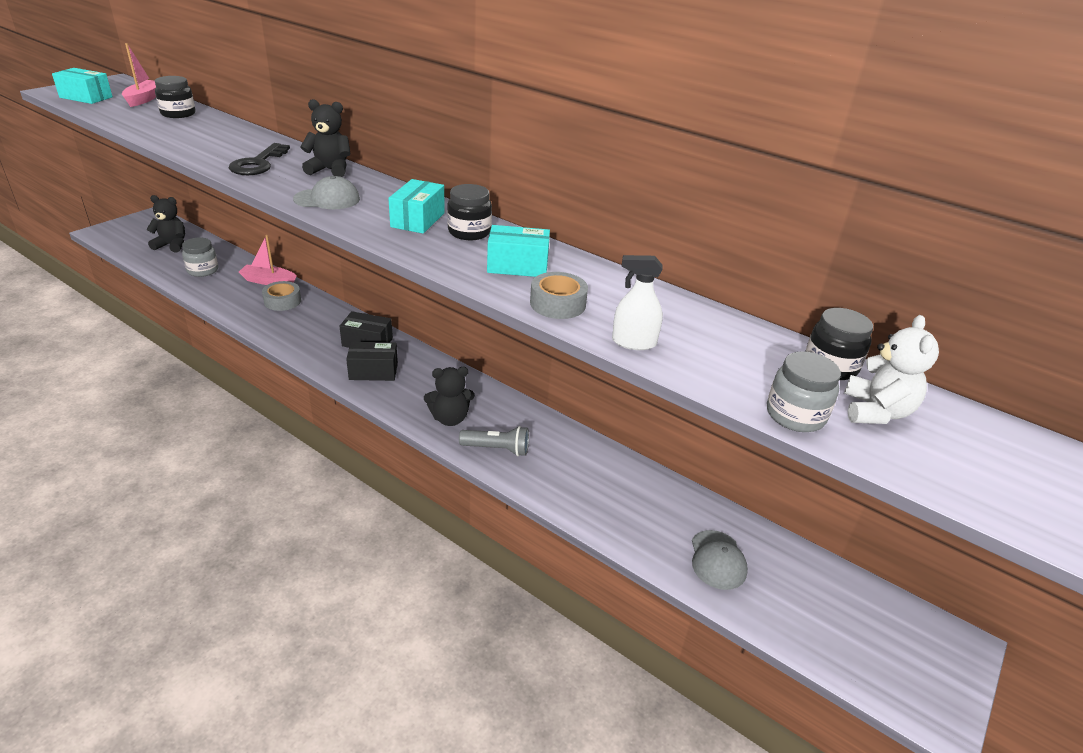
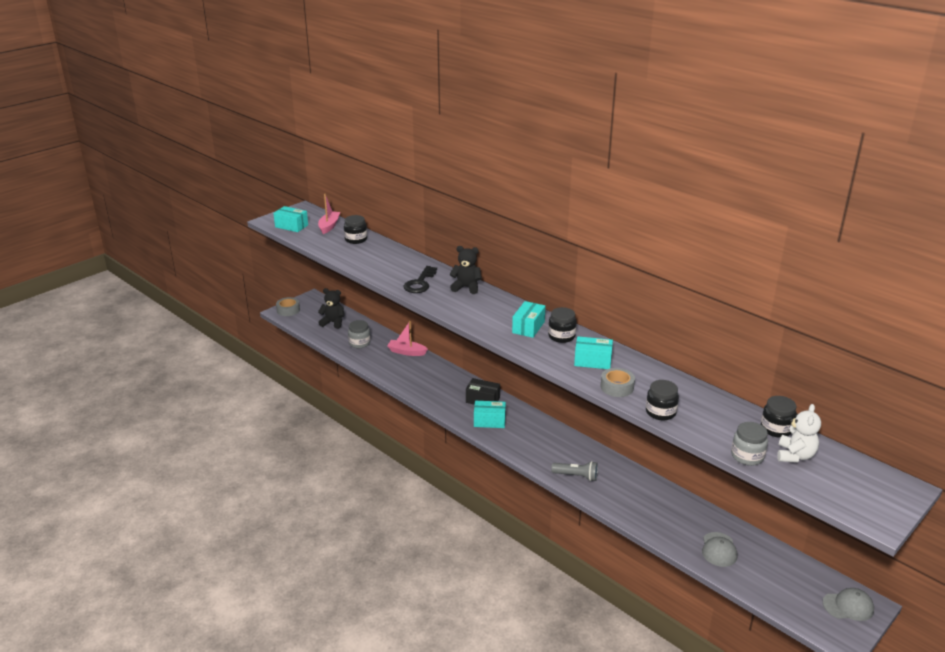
camera: 10 degrees right, 5 degrees down
grey tape [262,281,301,311] -> grey tape moved to [276,297,300,316]
grey cap [293,176,360,209] -> grey cap moved to [823,588,874,621]
black box [346,342,398,381] -> turquoise box [474,401,506,428]
black teddy bear [424,367,475,426] -> none
white spray bottle [612,255,663,350] -> black jar [646,380,679,420]

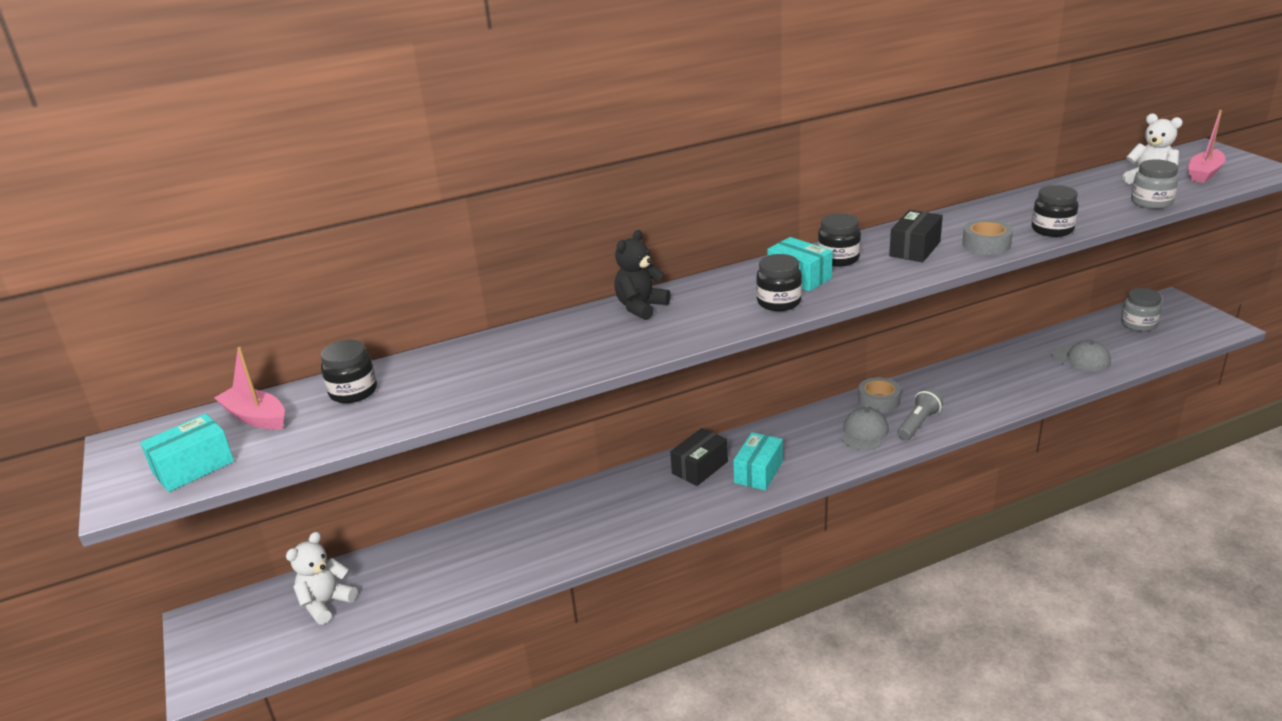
camera: 65 degrees left, 0 degrees up
grey tape [276,297,300,316] -> grey tape moved to [858,377,901,413]
black teddy bear [318,288,344,329] -> white teddy bear [286,532,357,624]
grey jar [348,320,371,348] -> grey jar moved to [1121,288,1162,332]
pink boat [387,321,428,356] -> pink boat moved to [1188,110,1226,183]
black key [404,266,437,293] -> none
turquoise box [574,336,613,369] -> black box [889,210,943,262]
black jar [761,396,797,438] -> black jar moved to [756,254,802,311]
grey cap [823,588,874,621] -> grey cap moved to [842,407,889,450]

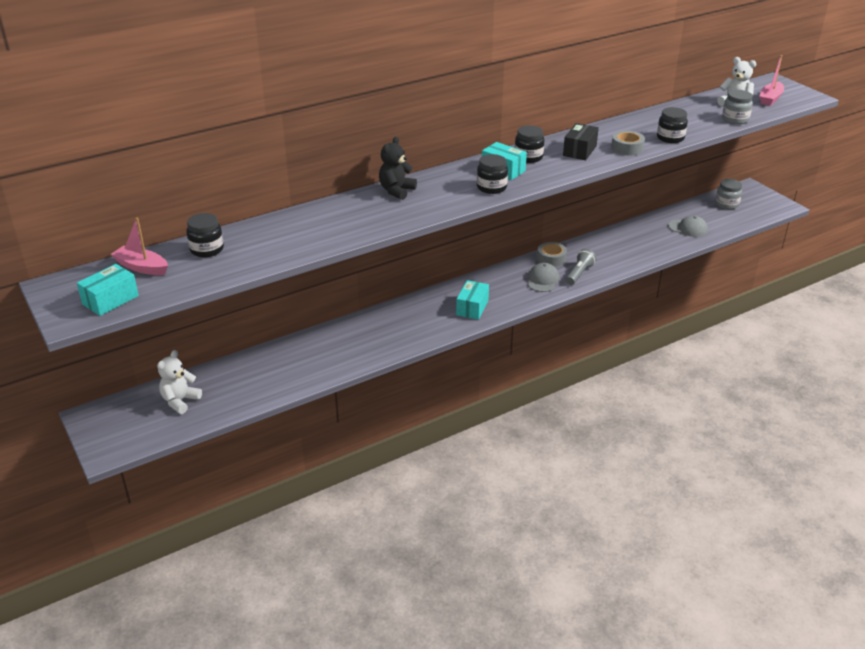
camera: 10 degrees left, 5 degrees up
black box [670,428,728,486] -> none

